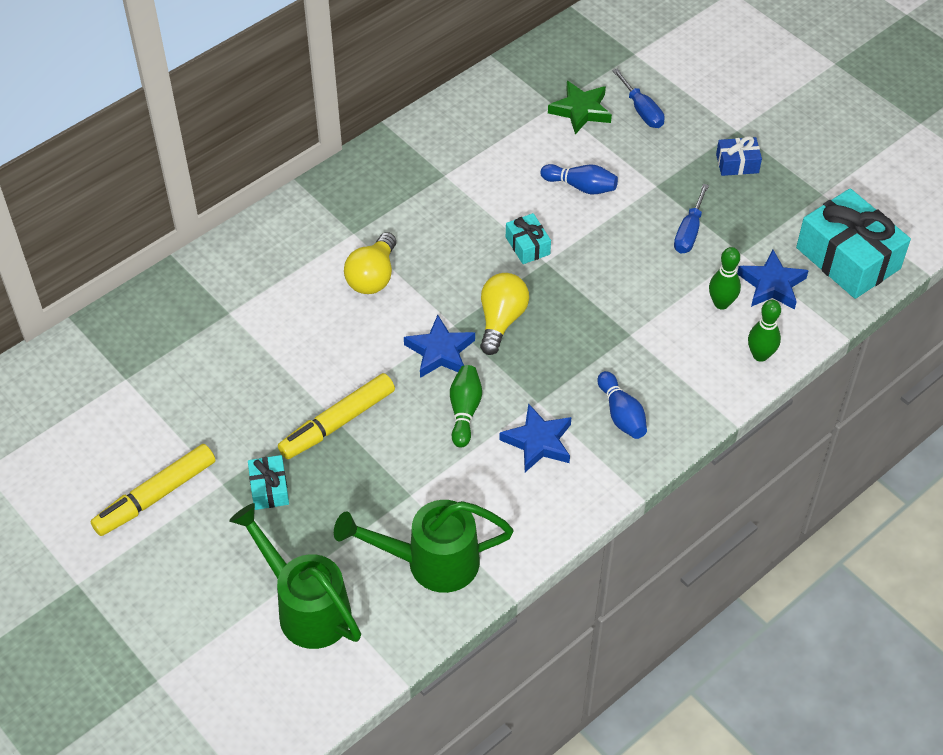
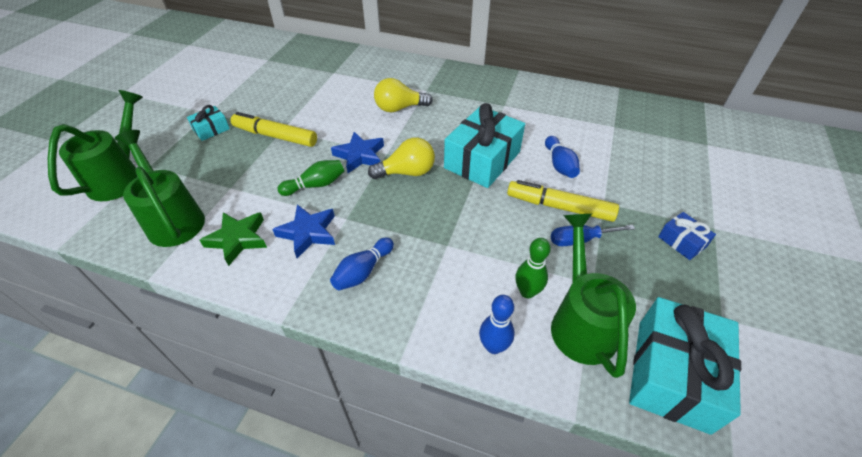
camera: 60 degrees right, 5 degrees down
yellow marker [90,444,215,536] -> yellow marker moved to [507,180,619,222]
turquoise gift [506,213,551,264] -> turquoise gift [444,103,525,188], size x2.10
green star [548,81,612,134] -> green star moved to [199,212,267,266]
blue screwdriver [612,69,665,128] -> none
blue star [737,250,809,310] -> green watering can [551,214,636,378]
green bowling pin [748,300,781,362] -> blue bowling pin [479,295,515,354]

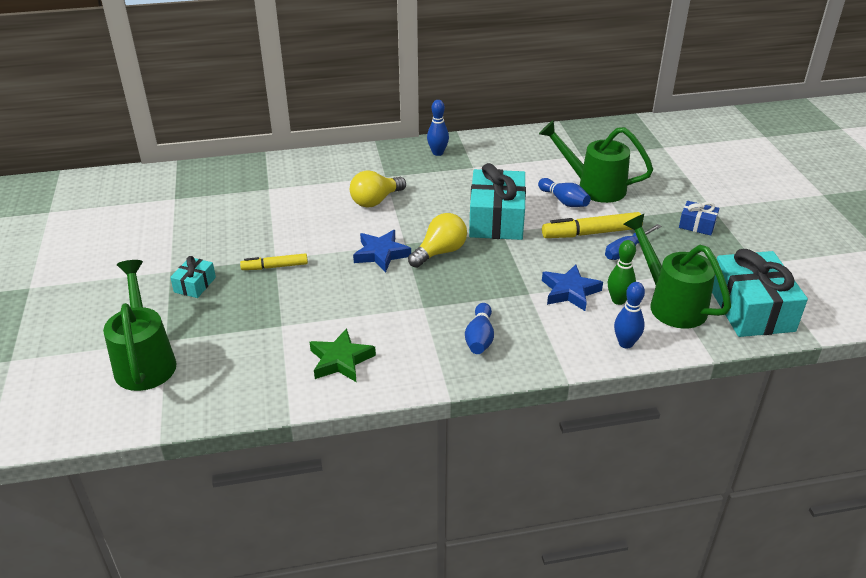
camera: 30 degrees left, 10 degrees down
green watering can [114,130,205,247] -> green watering can moved to [539,120,653,203]
yellow marker [231,112,317,147] -> yellow marker [240,253,308,270], size x0.62
blue star [272,204,335,258] -> blue star moved to [542,264,603,311]
green bowling pin [278,160,344,196] -> none
none -> blue bowling pin [427,100,449,156]

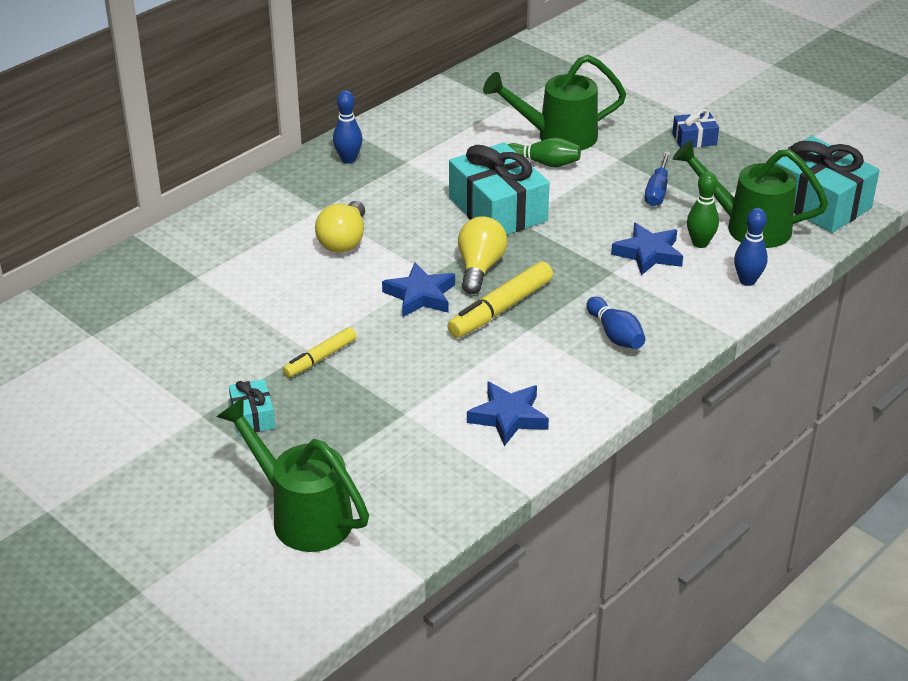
camera: 35 degrees left, 0 degrees up
green star [310,328,376,382] -> blue star [467,382,549,446]
blue bowling pin [538,178,591,207] -> green bowling pin [507,138,581,167]
yellow marker [542,212,643,238] -> yellow marker moved to [447,261,553,338]

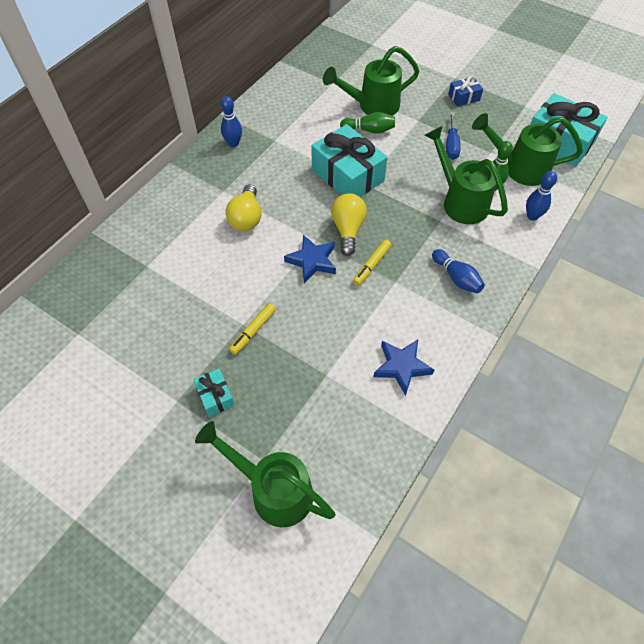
camera: 10 degrees left, 20 degrees up
yellow marker [447,261,553,338] -> yellow marker [353,240,391,286], size x0.62
blue star [611,223,683,275] -> green watering can [425,126,508,224]

